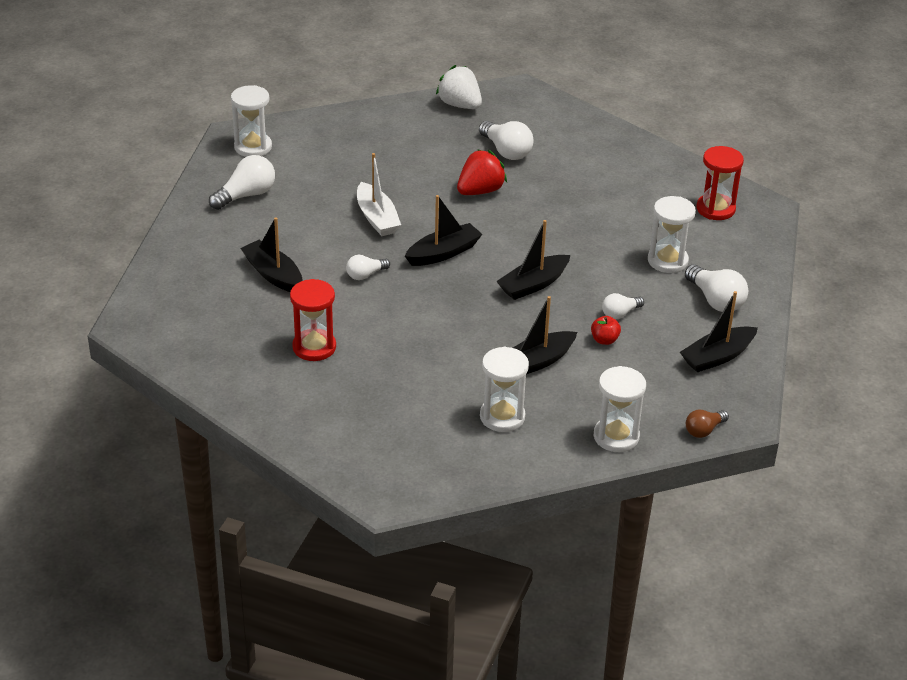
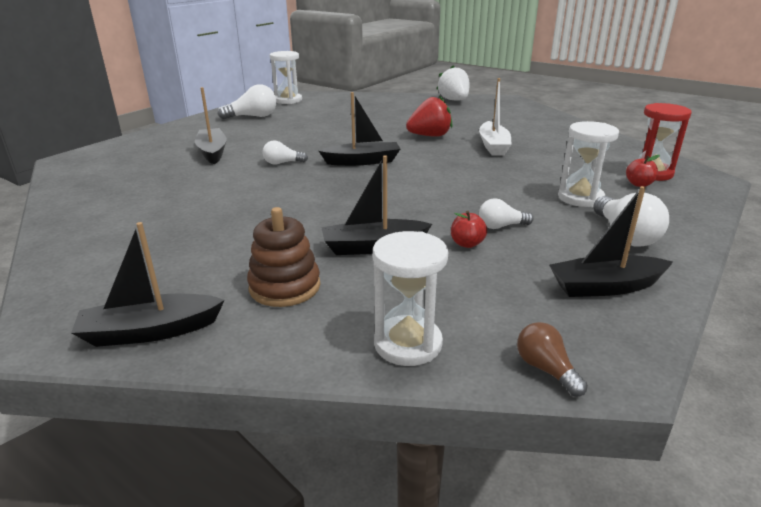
camera: 25 degrees right, 10 degrees down
red hourglass [290,279,336,361] -> none
white boat [357,153,401,236] -> white boat moved to [479,78,512,156]
white light bulb [479,121,533,160] -> none
white hourglass [480,347,529,432] -> brown stacking toy [247,207,320,307]
black boat [496,220,570,300] -> black boat moved to [71,222,225,347]
brown light bulb [686,410,729,438] -> brown light bulb turned 75 degrees clockwise [517,322,588,396]
none -> red apple [626,155,660,187]

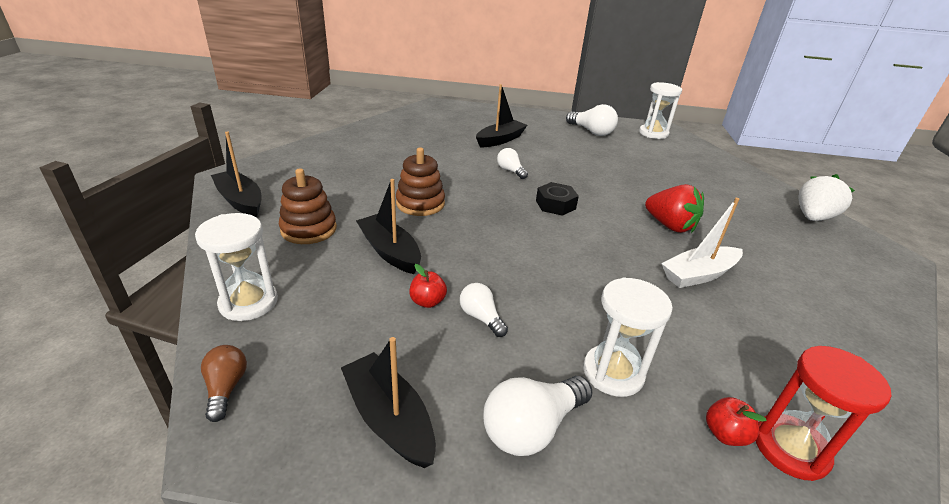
camera: 60 degrees right, 5 degrees up
black boat [319,92,400,166] -> black nut [536,182,579,216]
brown light bulb [517,322,588,396] -> brown light bulb turned 45 degrees counterclockwise [201,345,247,422]
none -> brown stacking toy [396,147,445,216]

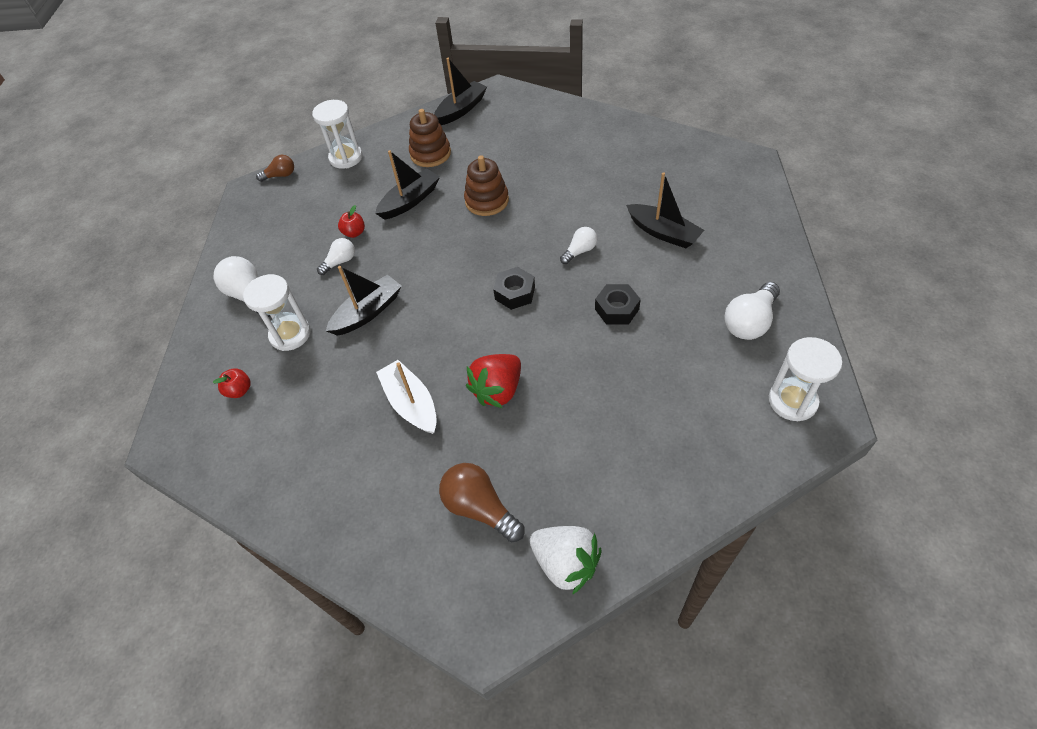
camera: 90 degrees right, 20 degrees up
black boat [341,337,436,468] -> black boat moved to [326,266,402,336]
red hourglass [756,346,891,481] -> none
none -> brown light bulb [439,463,525,542]
none -> black nut [595,284,641,325]

